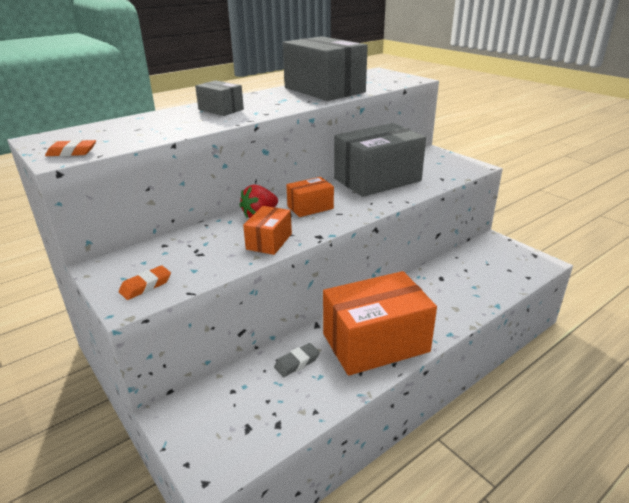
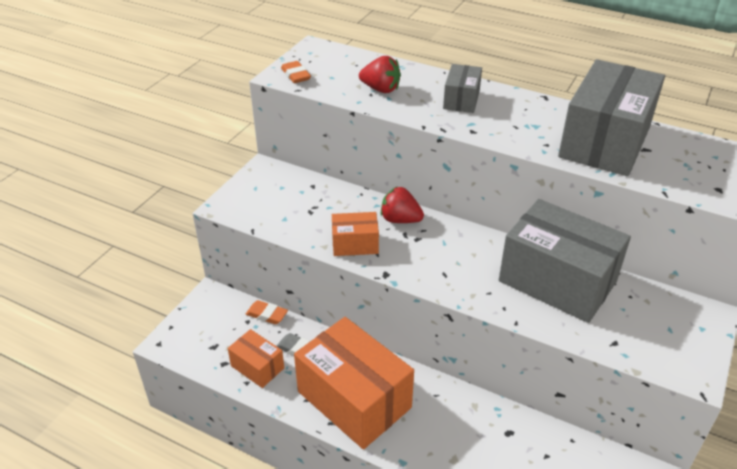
camera: 65 degrees right, 10 degrees up
orange eraser [119,265,171,300] -> orange eraser moved to [246,300,288,324]
orange box [286,177,334,217] -> orange box moved to [228,329,284,388]
none -> red strawberry [359,56,401,93]

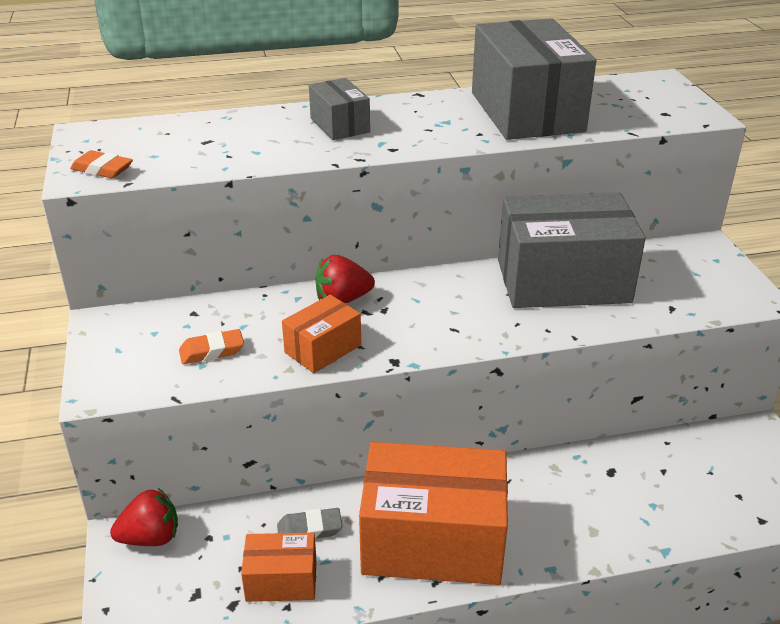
camera: 40 degrees left, 5 degrees down
orange eraser [246,300,288,324] -> orange eraser moved to [179,329,244,364]
red strawberry [359,56,401,93] -> red strawberry moved to [110,488,178,546]

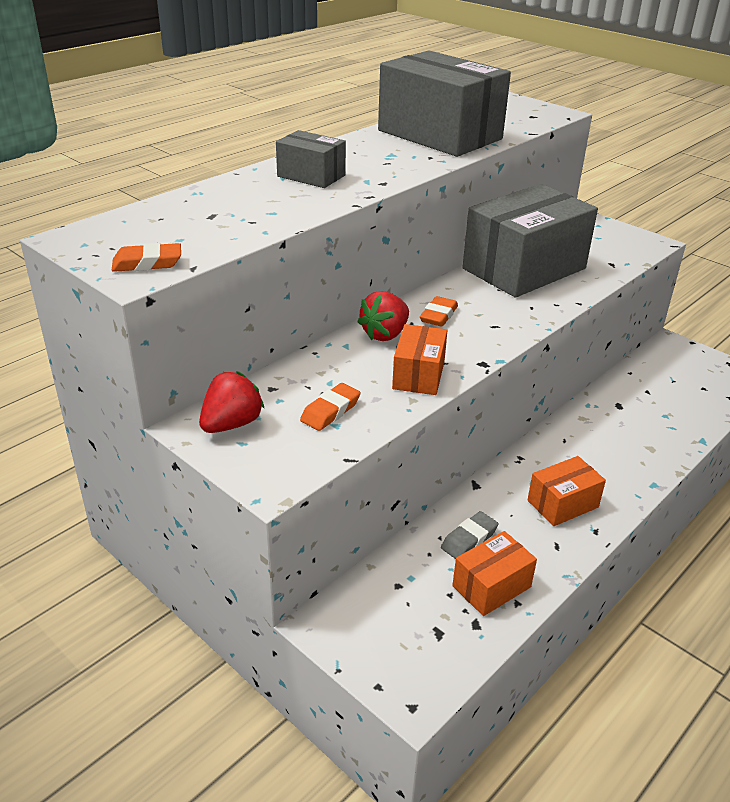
camera: 35 degrees left, 0 degrees up
red strawberry [110,488,178,546] -> red strawberry moved to [199,371,265,433]
orange box [359,442,508,585] -> orange box [527,456,606,526], size x0.48
none -> orange eraser [420,296,458,327]

